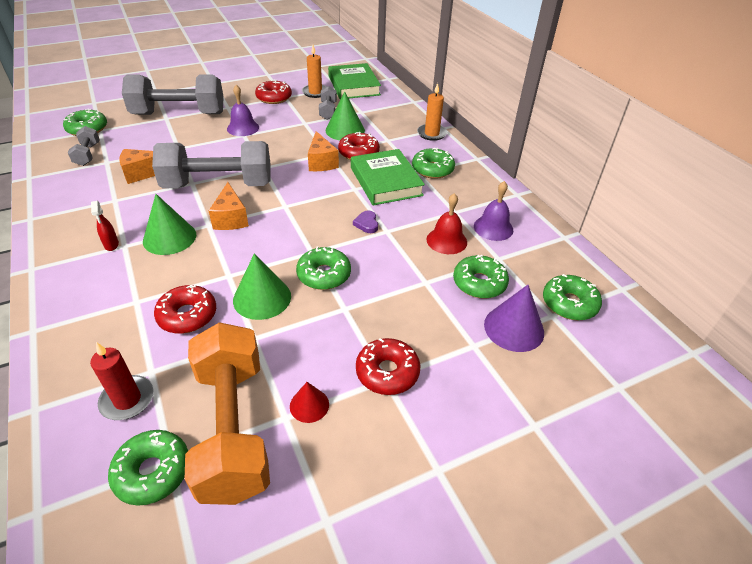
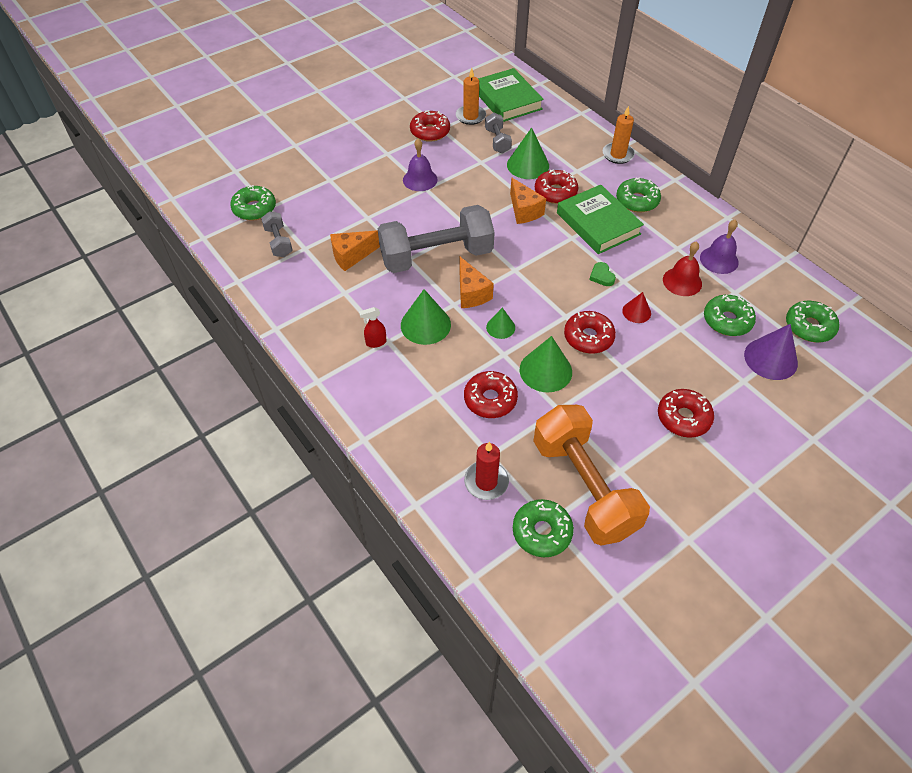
camera: 10 degrees left, 10 degrees up
red spray bottle [91,201,119,251] -> red spray bottle turned 105 degrees clockwise [359,307,387,348]
grey dumbbell [122,74,224,115] -> none
red cone [290,382,329,423] -> red cone moved to [622,292,651,323]
green donut [296,246,351,290] -> red donut [564,311,616,354]
purple heart [353,210,378,233] -> green heart [589,262,616,286]
none -> green cone [486,308,515,339]

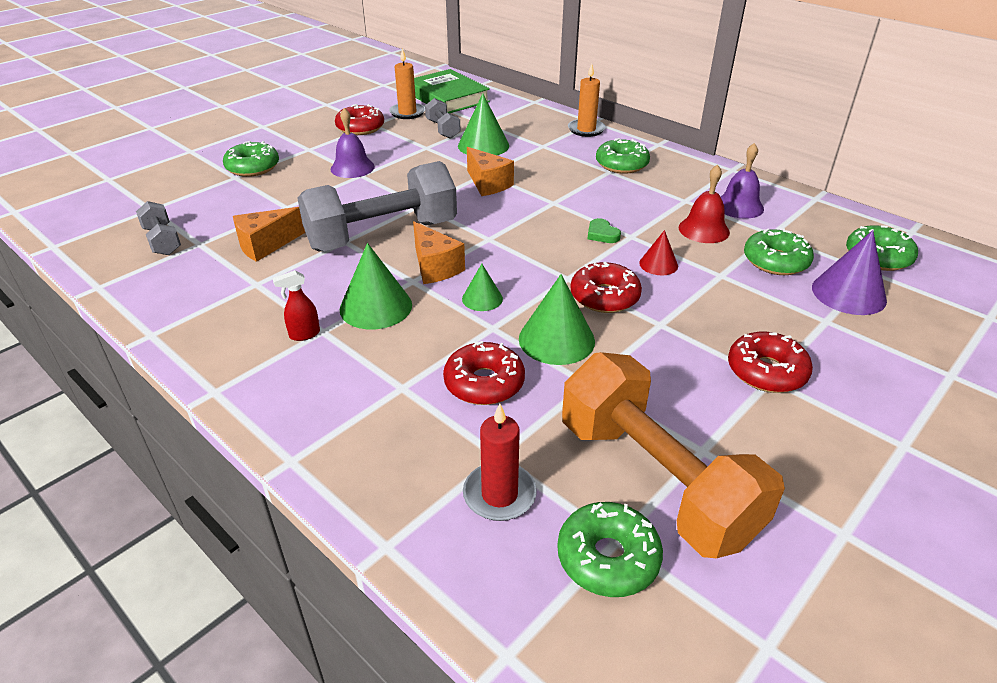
camera: 10 degrees left, 15 degrees down
green donut [230,185,276,221] -> green donut moved to [223,141,279,177]
red donut [535,169,579,204] -> none
green book [557,185,644,254] -> none

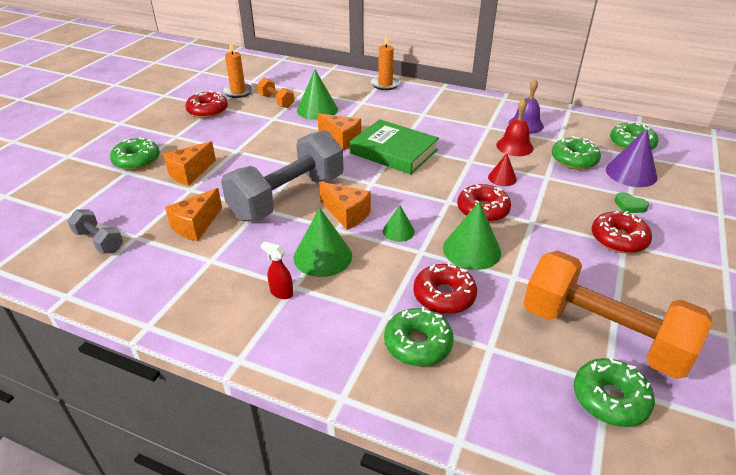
camera: 20 degrees left, 0 degrees up
red spray bottle [272,270,320,341] -> red spray bottle turned 75 degrees clockwise [261,241,293,299]
purple bell [331,108,375,178] -> none
green book [414,69,490,113] -> green book moved to [350,119,439,174]
grey dumbbell [425,98,461,139] -> orange dumbbell [257,78,294,108]
red candle [463,403,537,521] -> none
green heart [588,218,621,243] -> green heart moved to [614,192,649,213]
green donut [596,138,650,174] -> green donut moved to [384,307,454,366]
none -> orange cheese [163,141,216,186]

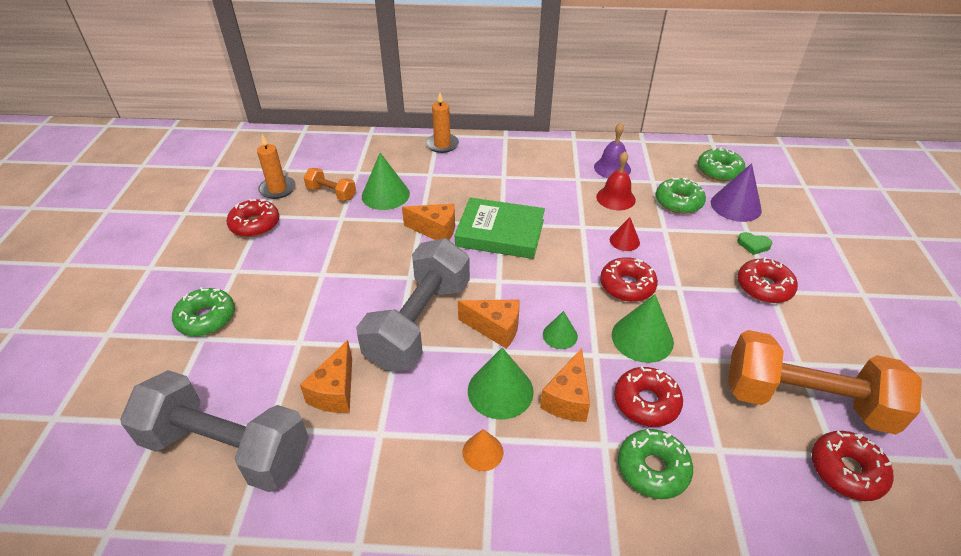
camera: 20 degrees left, 5 degrees up
grey dumbbell [67,209,123,254] -> grey dumbbell [120,370,309,492], size x2.19
orange cheese [163,141,216,186] -> orange cheese moved to [540,348,590,422]
red spray bottle [261,241,293,299] -> orange cone [462,429,504,471]
green donut [574,357,655,427] -> red donut [812,431,894,501]

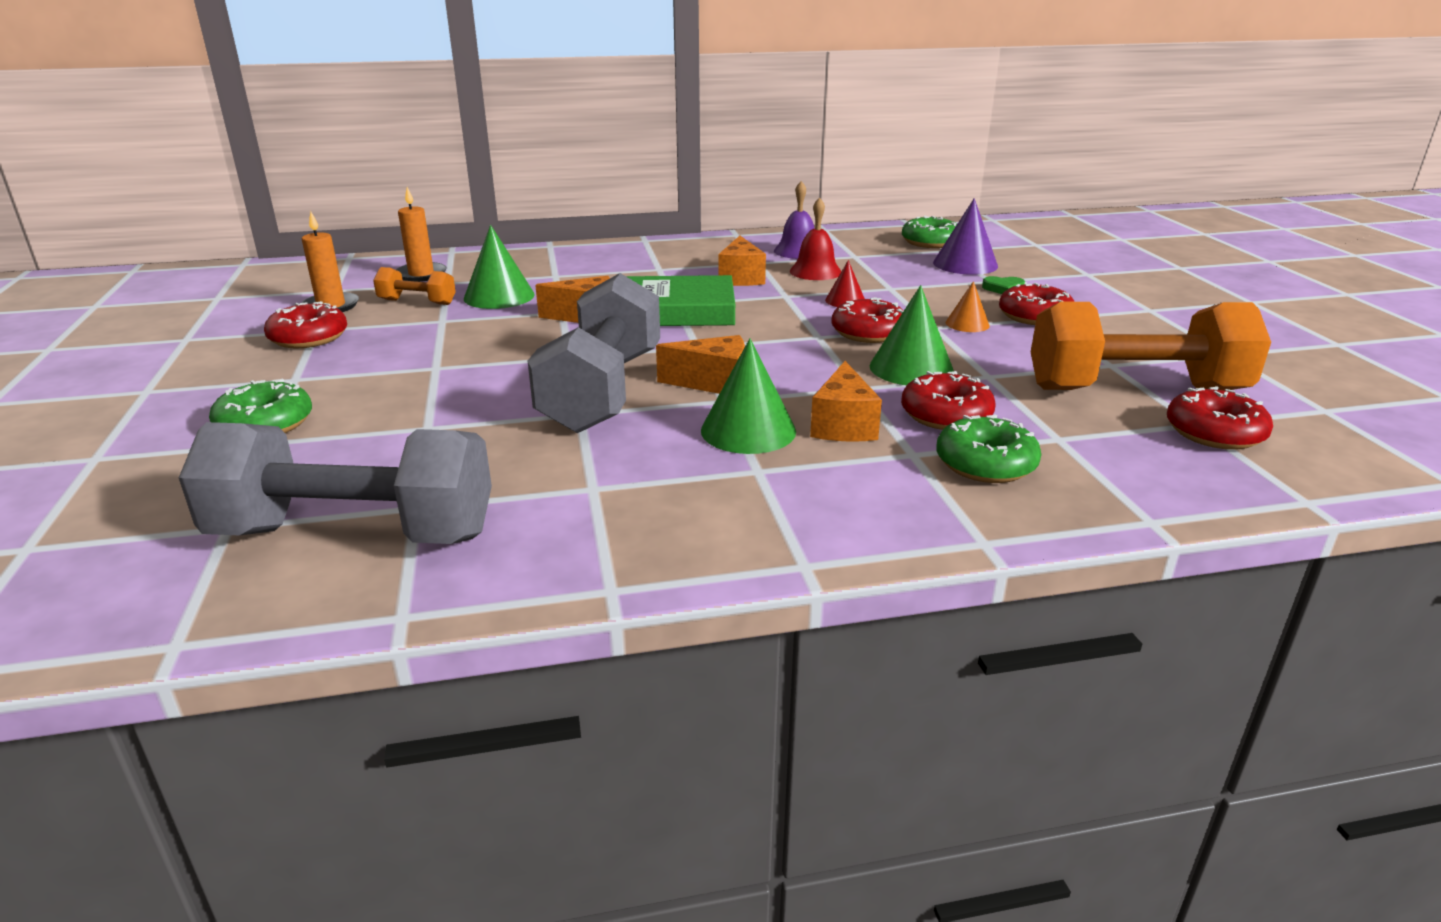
camera: 15 degrees left, 15 degrees down
orange cheese [300,340,352,413] -> orange cheese moved to [718,236,766,286]
orange candle [426,93,459,153] -> orange candle moved to [396,187,446,282]
orange cone [462,429,504,471] -> orange cone moved to [946,281,990,332]
green cone [543,311,578,349] -> none
green donut [656,177,706,214] -> none

